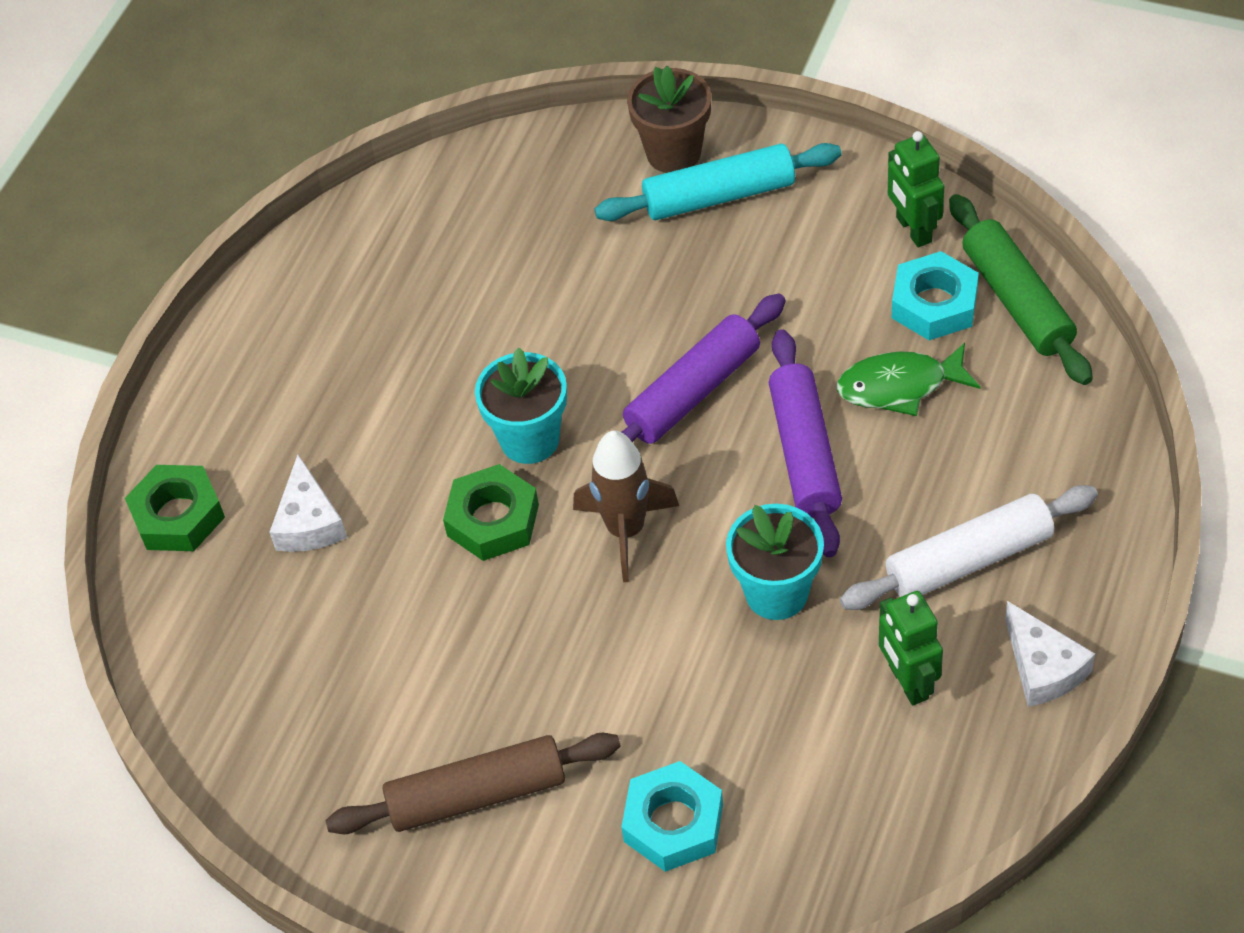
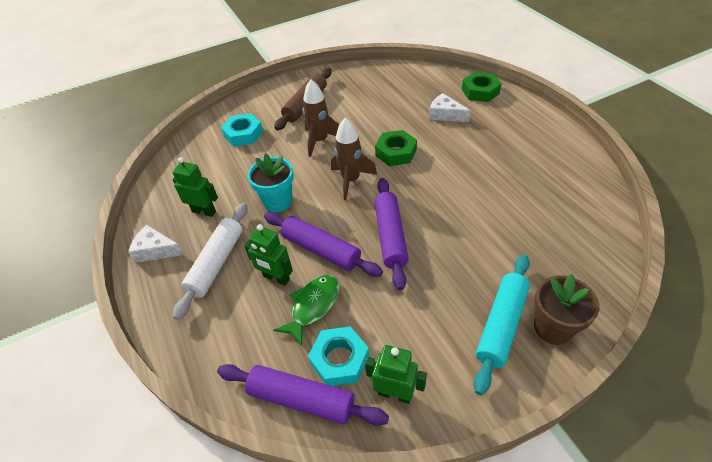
camera: 130 degrees right, 5 degrees down
turquoise flower pot [475,347,567,464] -> none
green rolling pin [949,194,1093,385] -> purple rolling pin [217,364,389,426]
none -> green robot [244,224,293,286]
none -> brown rocket [302,79,340,157]

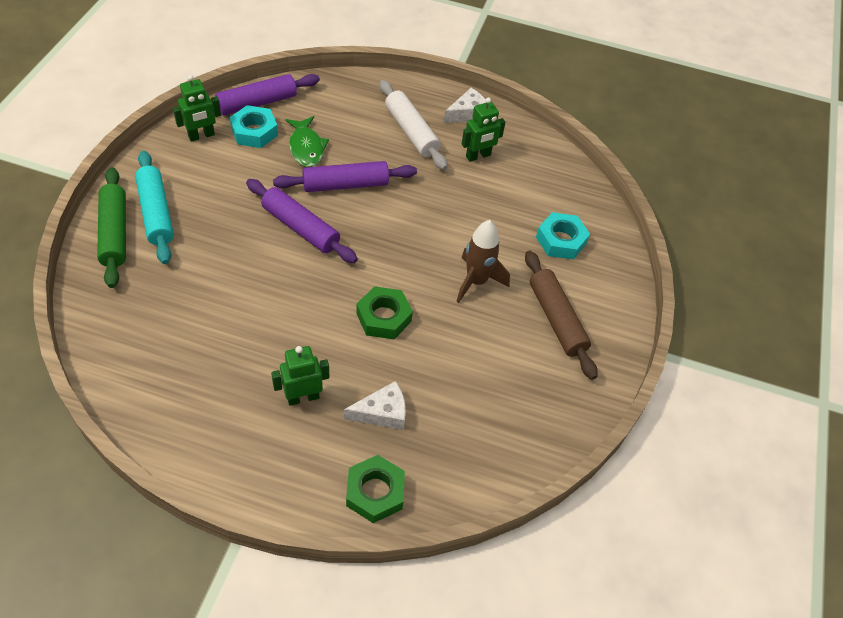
camera: 125 degrees right, 5 degrees up
green robot [244,224,293,286] -> green robot moved to [271,346,329,406]
turquoise flower pot [247,153,294,212] -> none
brown rocket [331,118,377,200] -> none
brown flower pot [534,274,600,345] -> green rolling pin [97,167,126,288]

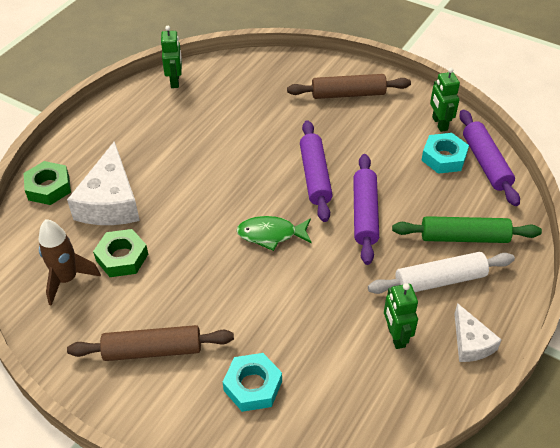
camera: 110 degrees right, 5 degrees down
green rolling pin [97,167,126,288] -> green rolling pin moved to [392,216,542,243]
turquoise rolling pin [135,151,174,264] -> brown rolling pin [287,74,411,99]
purple rolling pin [246,179,358,263] -> purple rolling pin turned 60 degrees counterclockwise [300,120,333,222]
green robot [271,346,329,406] -> green robot moved to [161,26,182,88]
green fish [285,116,329,167] -> green fish moved to [237,216,312,251]
white cheese [344,381,406,430] -> white cheese [67,141,140,225], size x1.79
green nut [356,286,413,339] -> green nut moved to [93,229,148,277]
brown rocket [456,220,510,303] -> brown rocket moved to [39,219,101,306]

